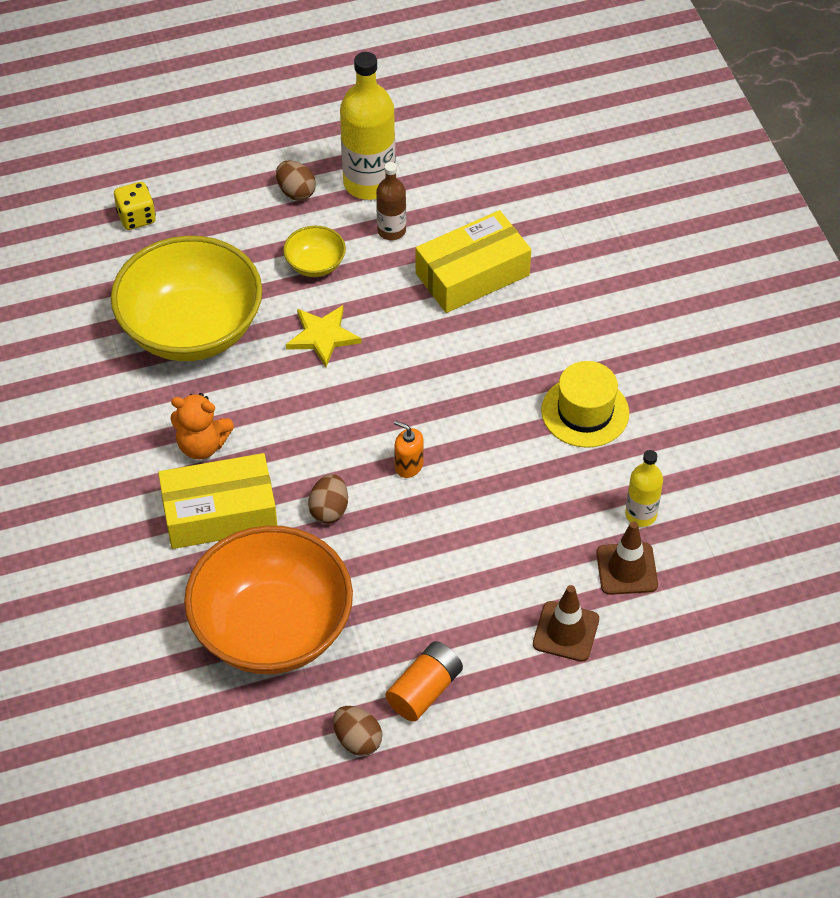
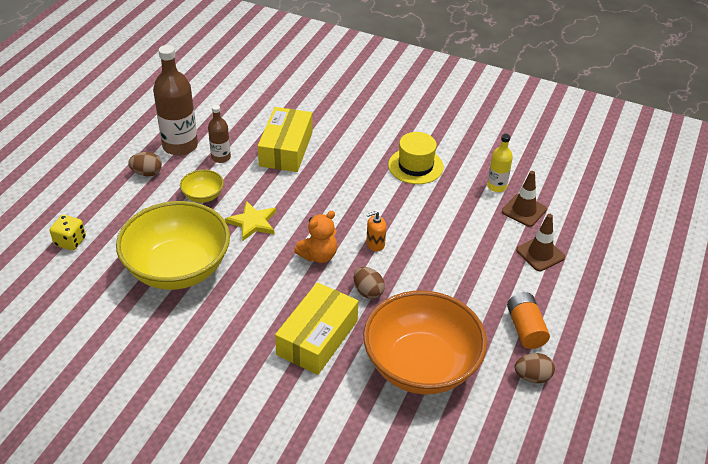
camera: 50 degrees left, 10 degrees down
orange teddy bear [171,393,234,459] -> orange teddy bear moved to [294,211,337,263]
yellow bottle [340,52,395,200] -> brown bottle [153,45,198,156]

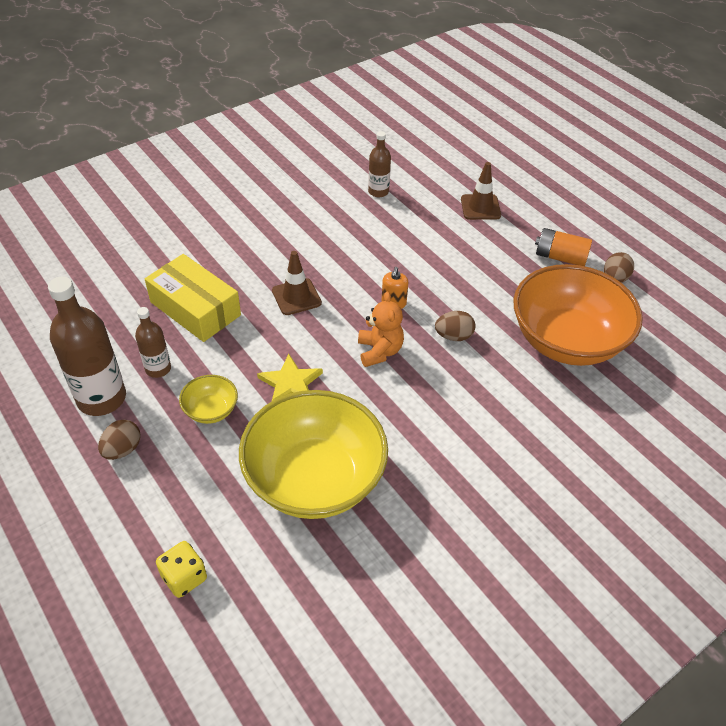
camera: 60 degrees left, 5 degrees up
yellow box [275,282,358,375] -> none
yellow hat [388,132,444,184] -> none
yellow bottle [487,134,513,192] -> brown bottle [368,131,391,197]
brown traffic cone [502,171,547,227] -> brown traffic cone moved to [272,251,322,315]

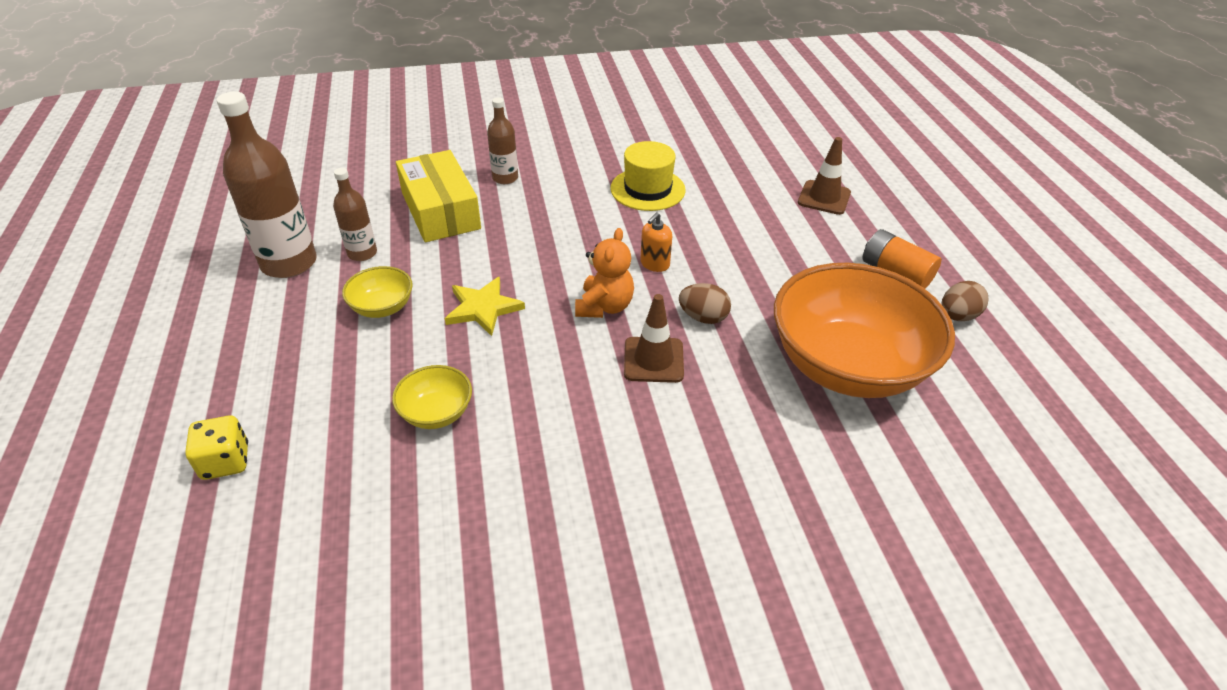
camera: 25 degrees right, 5 degrees down
brown egg [98,419,141,460] -> none
yellow bowl [239,390,388,519] -> yellow bowl [392,365,472,429], size x0.43
brown traffic cone [272,251,322,315] -> brown traffic cone moved to [624,294,684,383]
brown bottle [368,131,391,197] -> brown bottle moved to [487,97,518,184]
none -> yellow hat [610,141,686,211]

